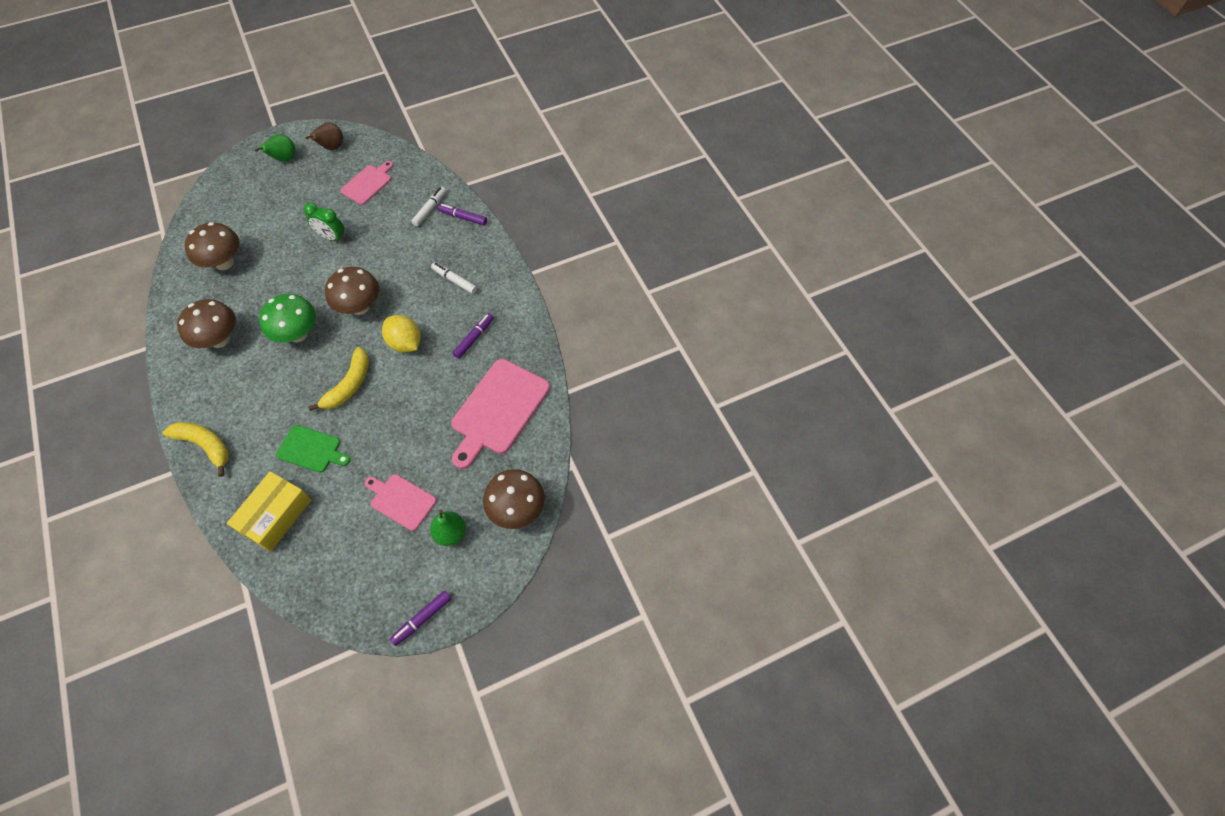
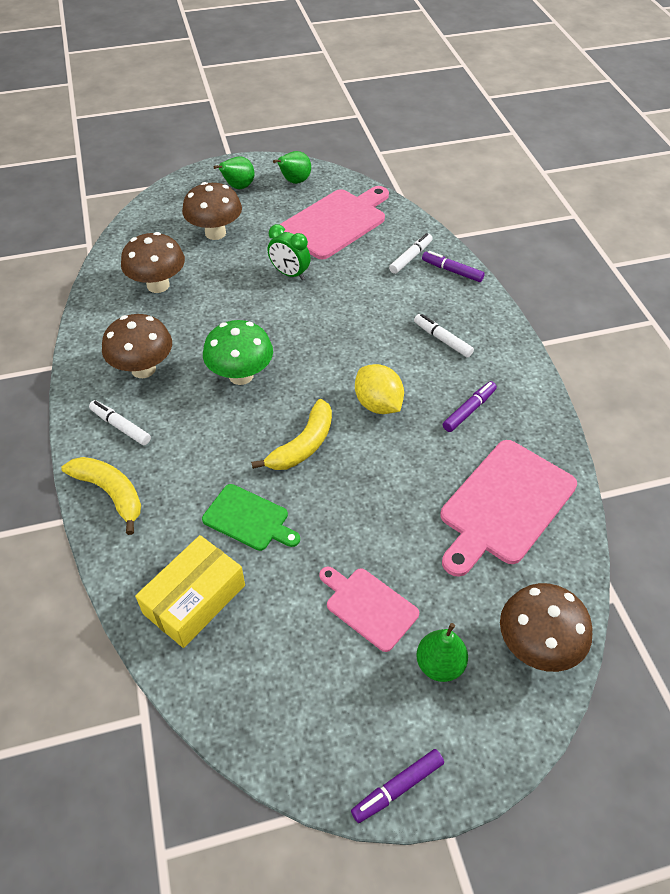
camera: 10 degrees right, 10 degrees down
brown pear [305,123,343,150] -> green pear [273,151,311,184]
brown mushroom [325,267,379,315] -> brown mushroom moved to [182,182,242,240]
pink cutting board [340,161,393,205] -> pink cutting board [280,186,389,260], size x1.74
none -> white marker [89,400,151,445]

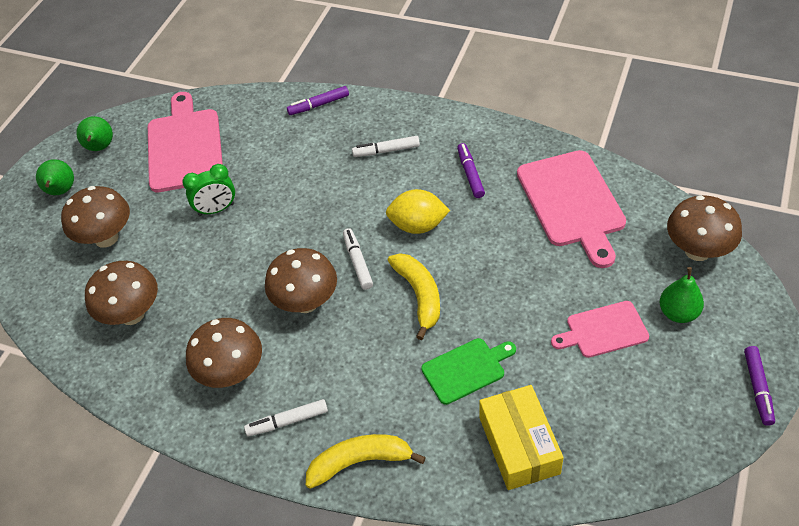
camera: 50 degrees left, 0 degrees up
green mushroom [203,320,273,385] -> brown mushroom [265,248,337,313]
white marker [389,233,433,274] -> white marker moved to [343,228,373,290]

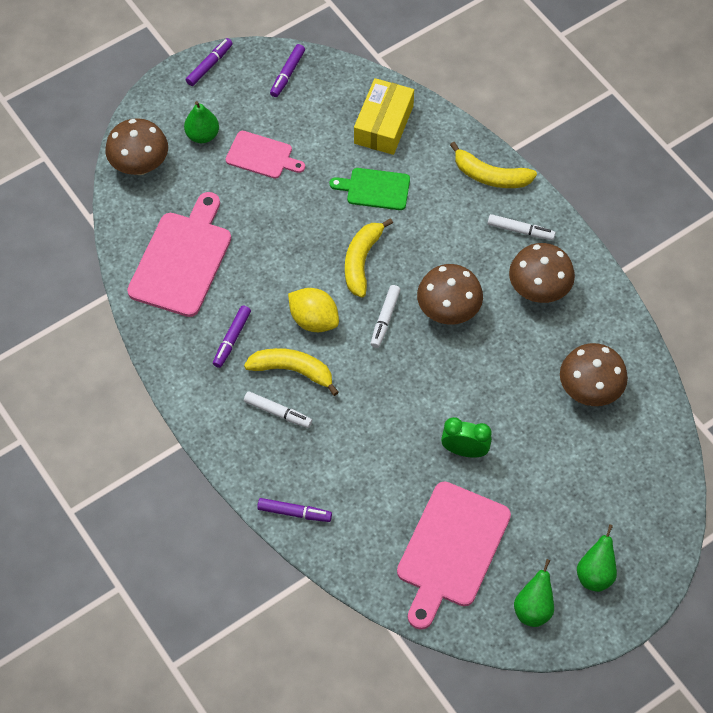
camera: 150 degrees left, 10 degrees up
brown mushroom [61,186,130,248] -> none
none -> yellow banana [244,348,339,396]
none -> purple marker [270,44,305,97]

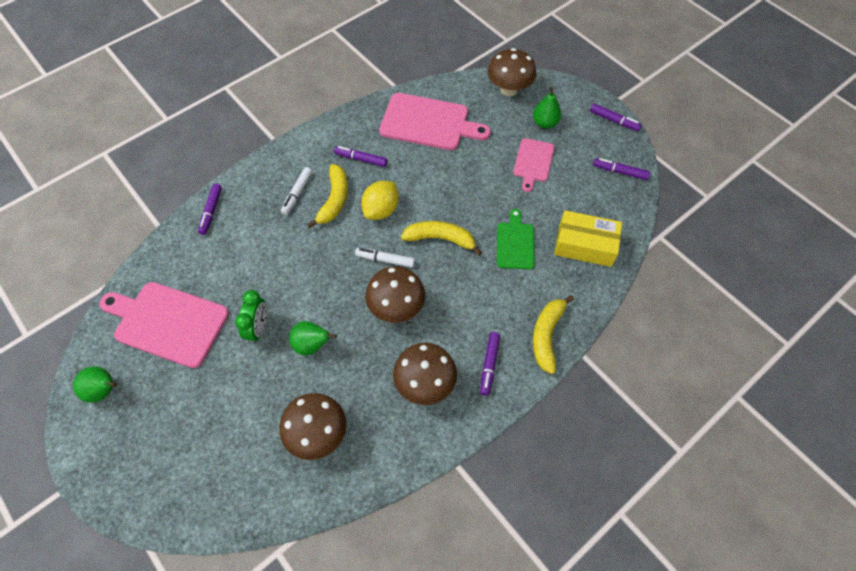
camera: 85 degrees right, 0 degrees up
white marker [488,214,556,240] -> purple marker [480,332,500,396]
green pear [577,524,617,592] -> green pear moved to [289,321,337,356]

